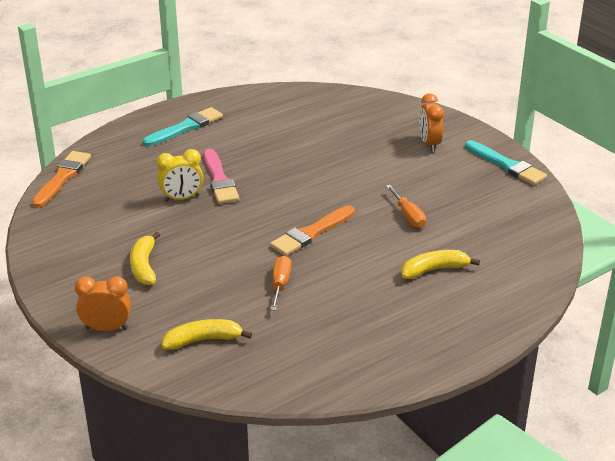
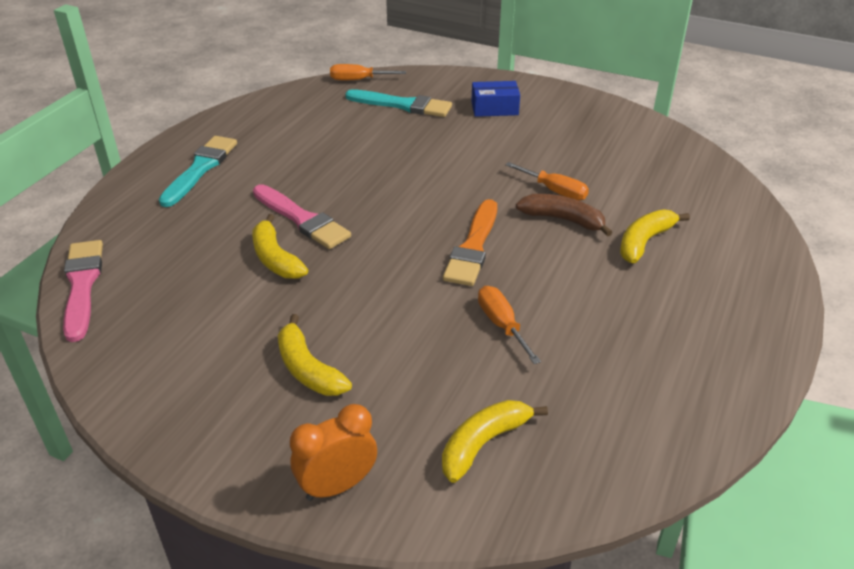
camera: 30 degrees left, 5 degrees up
orange brush [32,151,91,208] -> pink brush [63,240,103,342]
yellow clock [157,149,203,202] -> yellow banana [252,214,308,279]
orange clock [419,93,444,152] -> blue box [471,81,520,117]
turquoise brush [465,140,547,185] -> turquoise brush moved to [345,89,452,117]
none -> orange screwdriver [330,64,406,80]
none -> brown banana [516,194,613,237]

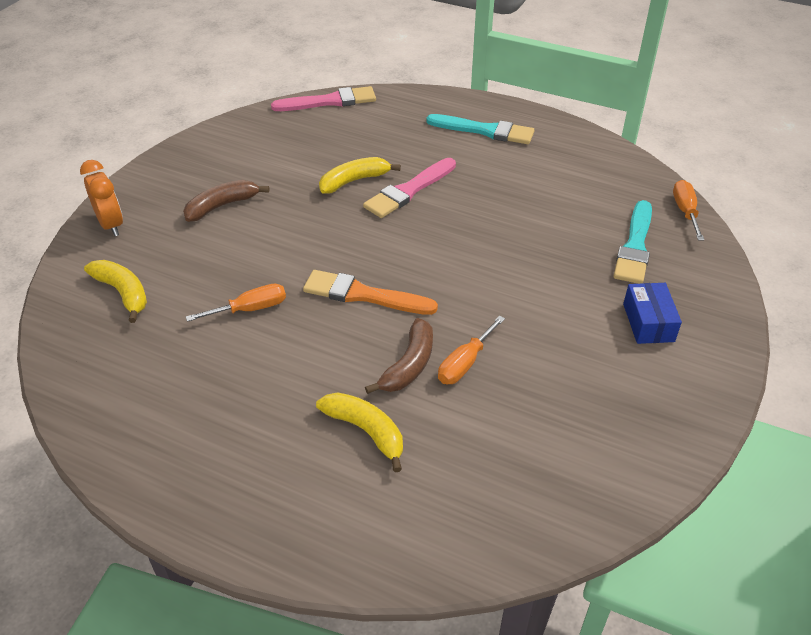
camera: 90 degrees right, 5 degrees up
yellow banana [278,314,352,396] -> brown banana [183,180,269,222]

